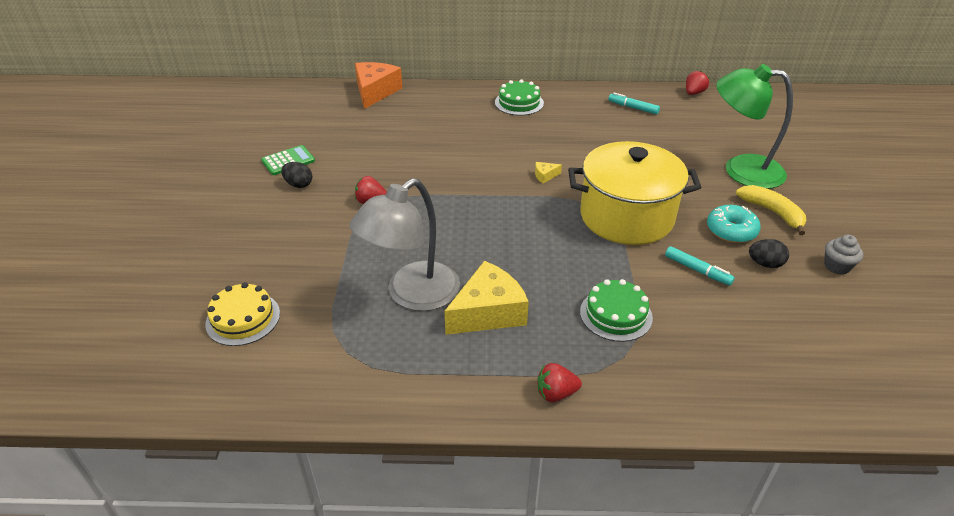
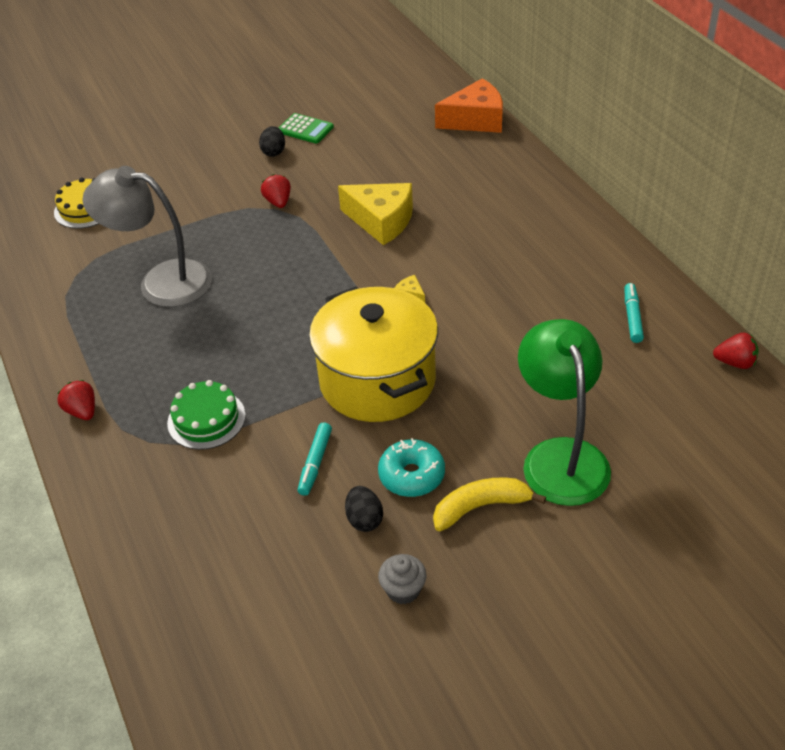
camera: 65 degrees right, 5 degrees up
yellow cheese [444,261,529,335] -> yellow cheese moved to [338,183,413,245]
green cake [495,79,544,116] -> none
yellow banana [736,185,806,235] -> yellow banana turned 135 degrees counterclockwise [433,477,546,531]

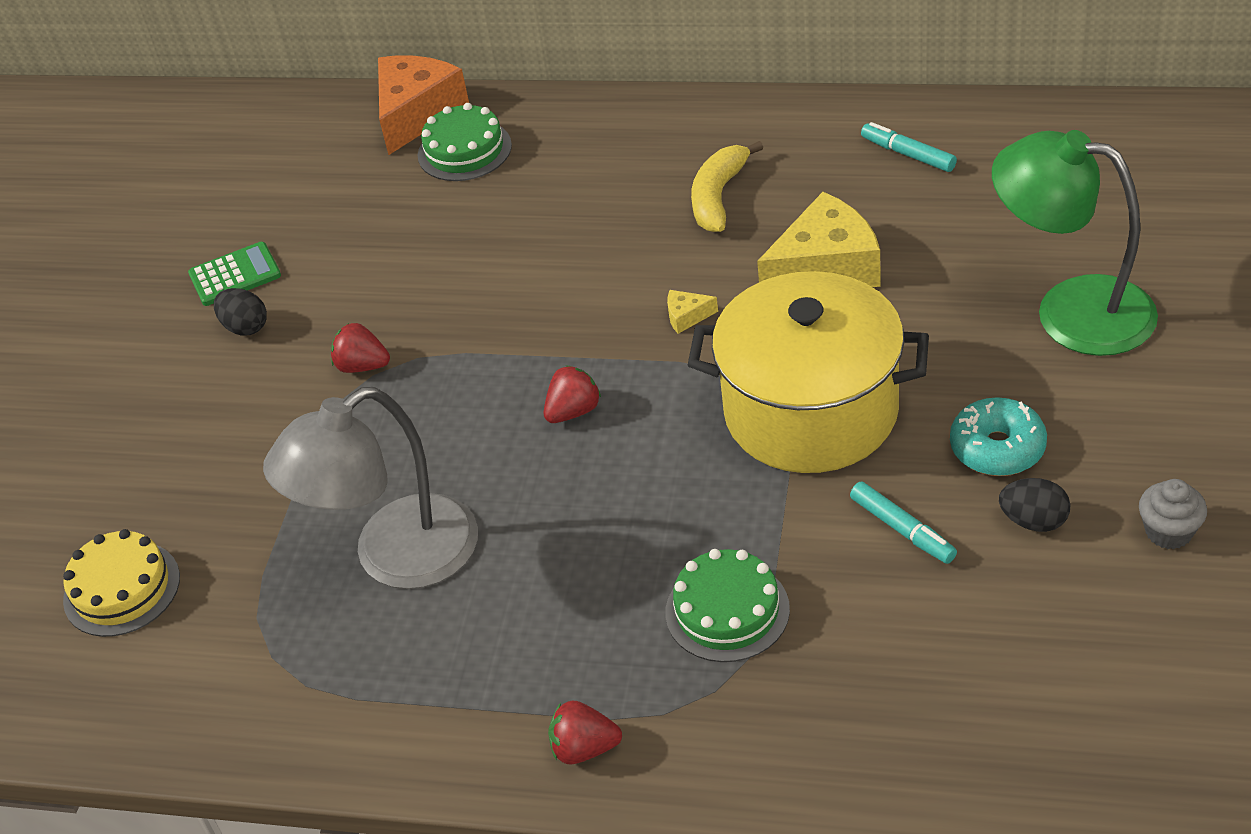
camera: 50 degrees left, 0 degrees up
yellow cheese [338,183,413,245] -> yellow cheese moved to [757,192,881,287]
yellow banana [433,477,546,531] -> yellow banana moved to [691,141,763,232]
red strawberry [713,333,759,369] -> red strawberry moved to [544,365,601,423]
none -> green cake [418,103,512,181]

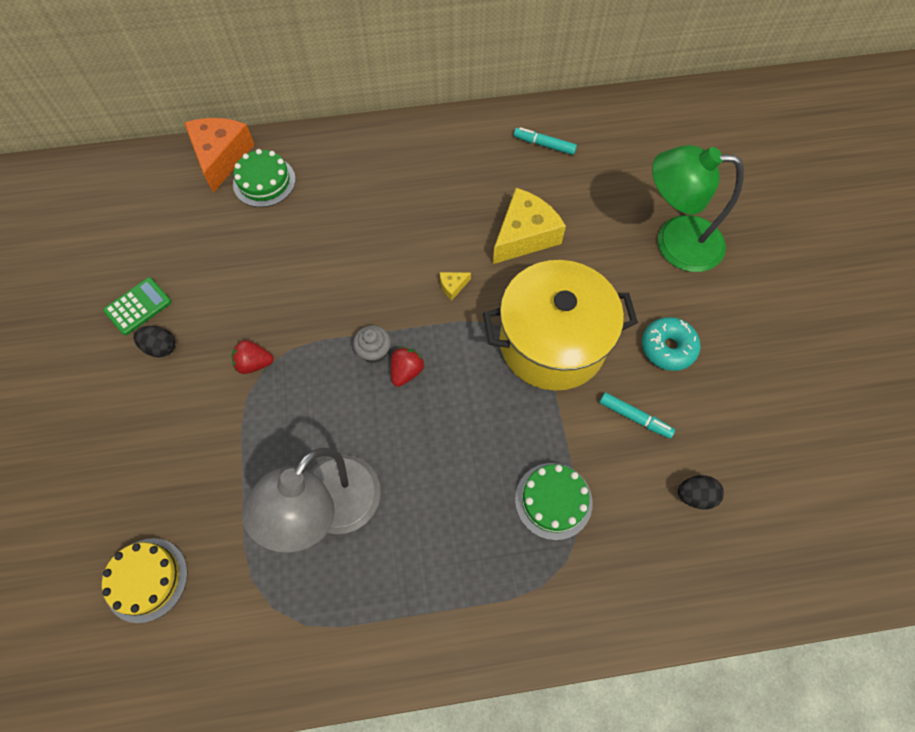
camera: 25 degrees left, 20 degrees up
red strawberry [548,701,622,765] -> none
yellow banana [691,141,763,232] -> none
black egg [999,478,1070,532] -> black egg moved to [678,475,724,509]
grey cupcake [1139,479,1207,549] -> grey cupcake moved to [353,325,391,363]

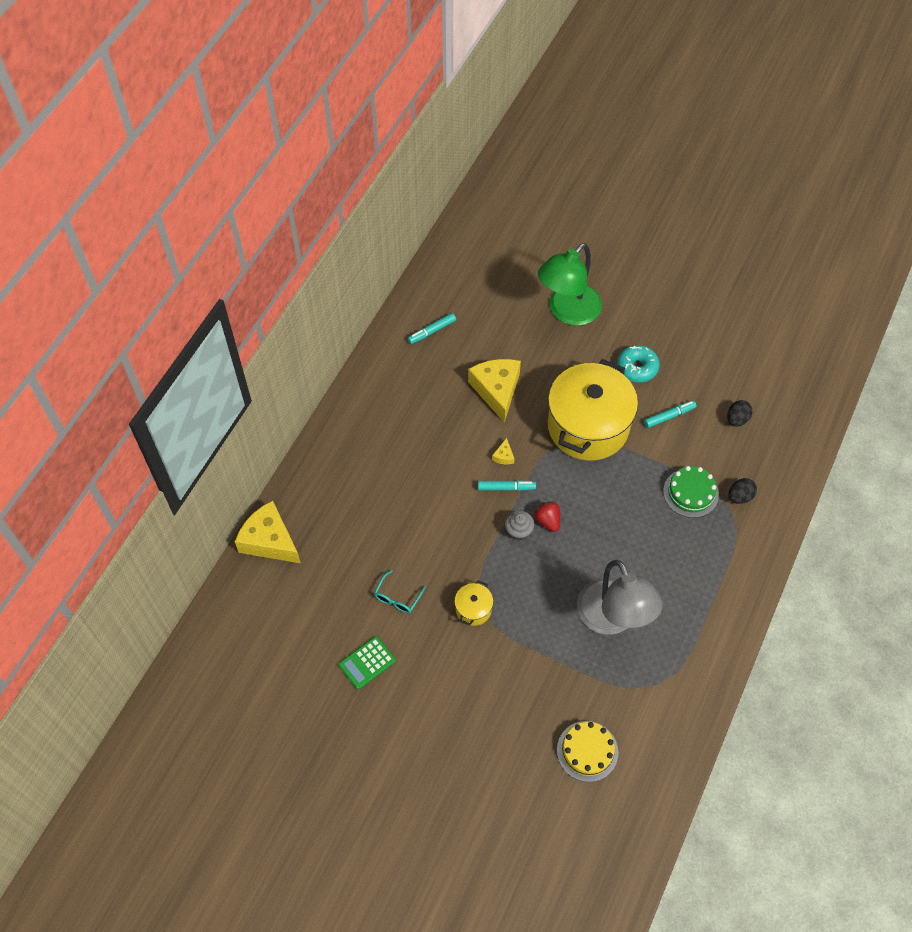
camera: 55 degrees left, 5 degrees down
green calculator [103,277,172,335] -> green calculator turned 120 degrees counterclockwise [339,636,396,689]
black egg [133,326,175,357] -> black egg moved to [728,478,757,504]
orange cheese [184,118,255,193] -> yellow cheese [235,501,300,563]
red strawberry [231,340,274,374] -> yellow pot [454,580,493,626]
green cake [233,149,296,207] -> none
none -> turquoise glasses [374,570,426,613]
none -> turquoise marker [478,480,536,491]

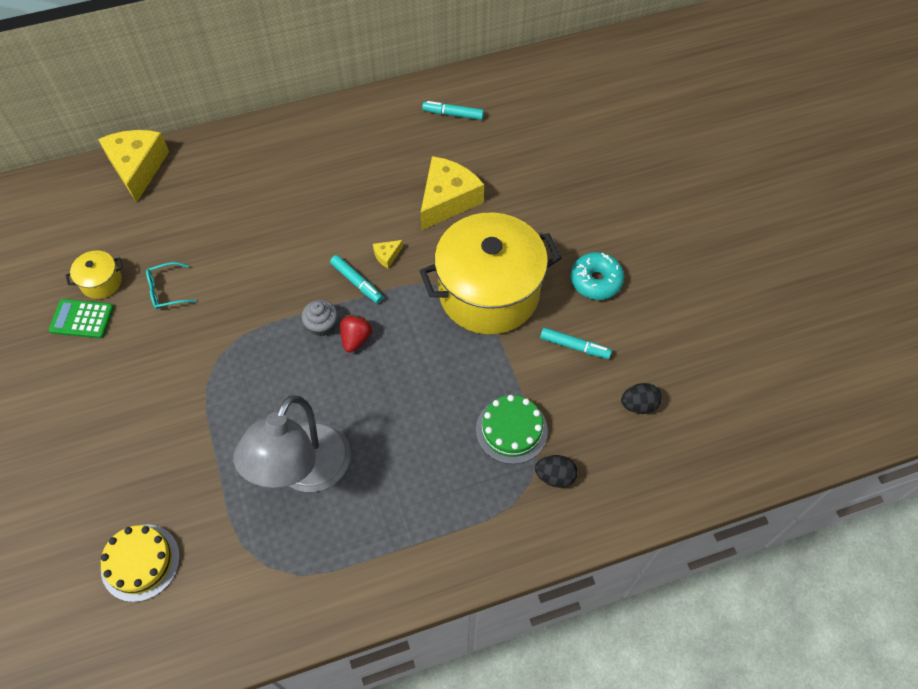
camera: 45 degrees right, 0 degrees up
yellow pot [454,580,493,626] -> yellow pot moved to [66,250,123,299]
green lamp [538,243,602,326] -> none

